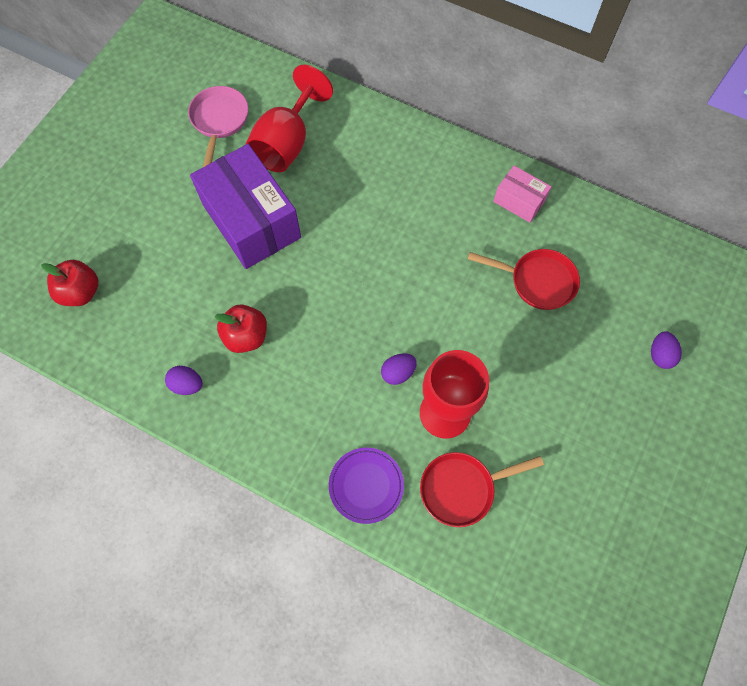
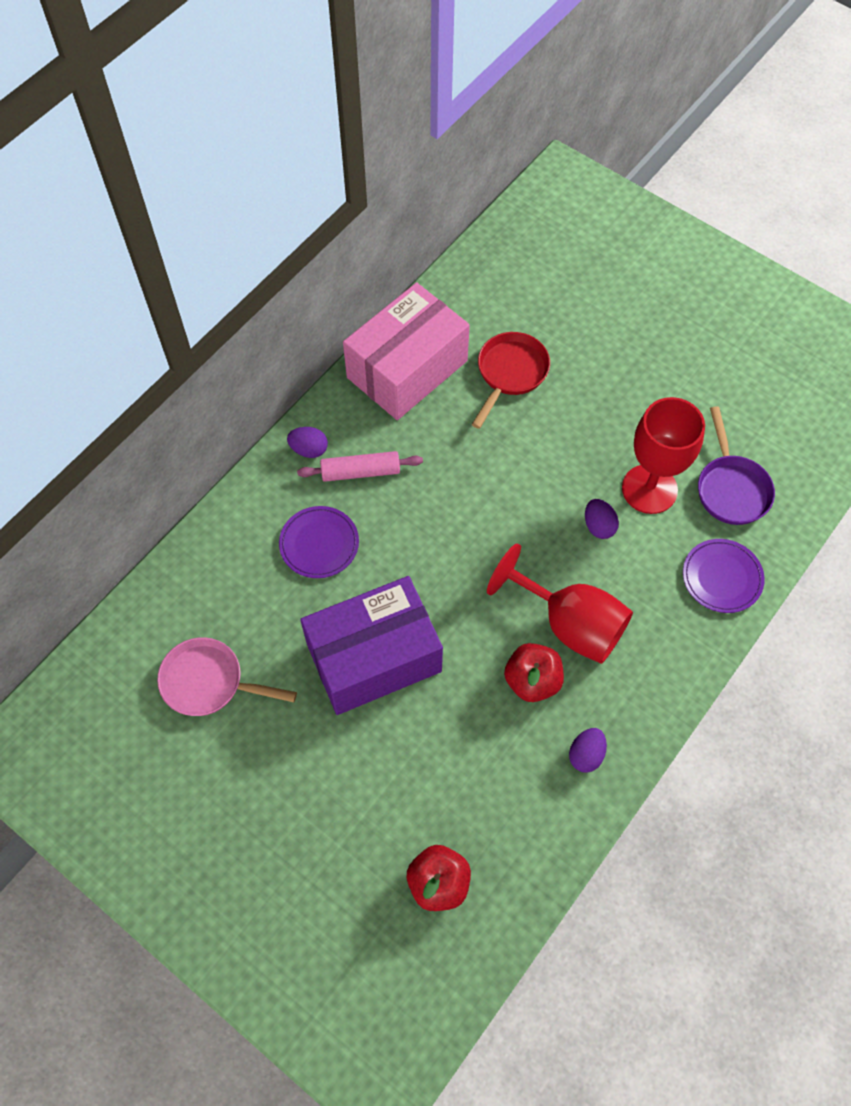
camera: 80 degrees left, 5 degrees down
red goblet [246,65,333,172] -> red goblet moved to [487,543,633,664]
red pan [420,452,544,527] -> purple pan [698,406,775,525]
pink box [493,166,552,223] -> pink box [343,282,470,420], size x2.03
purple egg [651,331,682,369] -> purple egg moved to [287,427,328,458]
none -> purple plate [279,506,359,578]
none -> pink rolling pin [297,451,423,482]

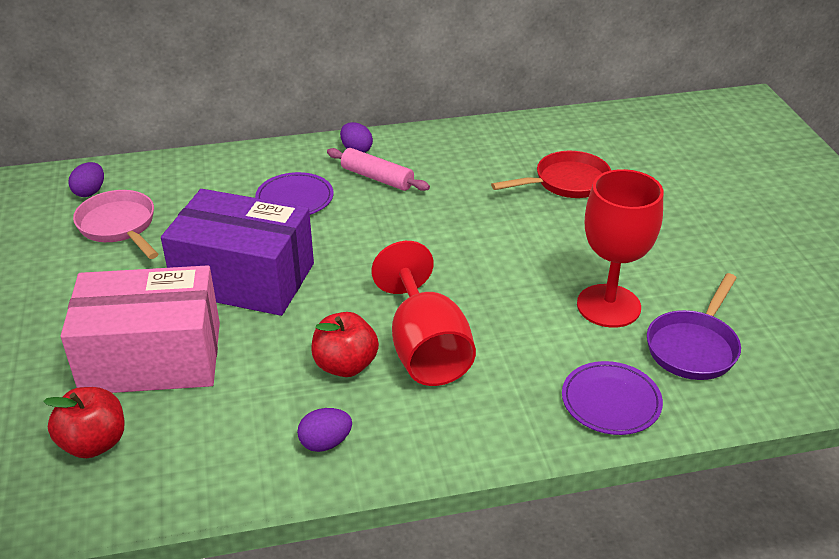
camera: 40 degrees right, 25 degrees down
pink box [343,282,470,420] -> pink box moved to [61,265,220,393]
purple egg [585,499,619,539] -> purple egg moved to [69,162,104,197]

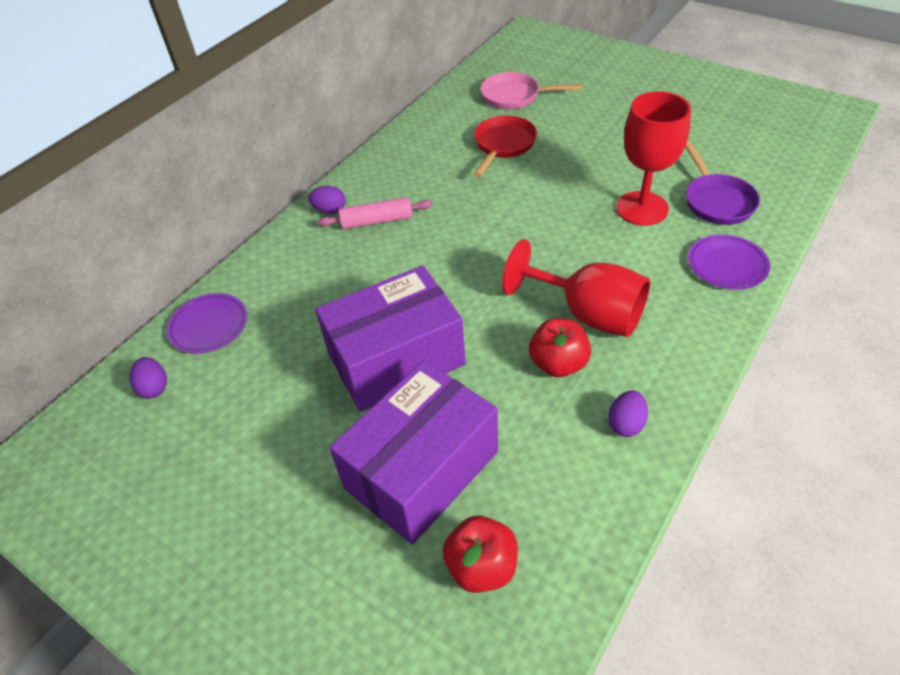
camera: 40 degrees left, 10 degrees up
pink box [61,265,220,393] -> purple box [330,360,498,544]
pink pan [73,190,158,259] -> pink pan moved to [480,72,582,109]
purple plate [255,172,334,215] -> purple plate moved to [167,293,247,354]

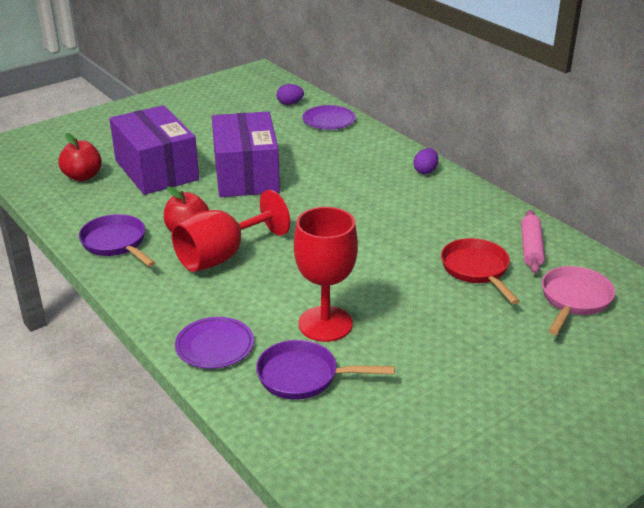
camera: 105 degrees right, 15 degrees down
pink rolling pin [318,197,432,229] -> pink rolling pin moved to [521,210,545,274]
red pan [474,116,537,177] -> red pan turned 150 degrees counterclockwise [441,238,520,304]
purple egg [608,390,648,437] -> purple pan [79,214,156,267]

